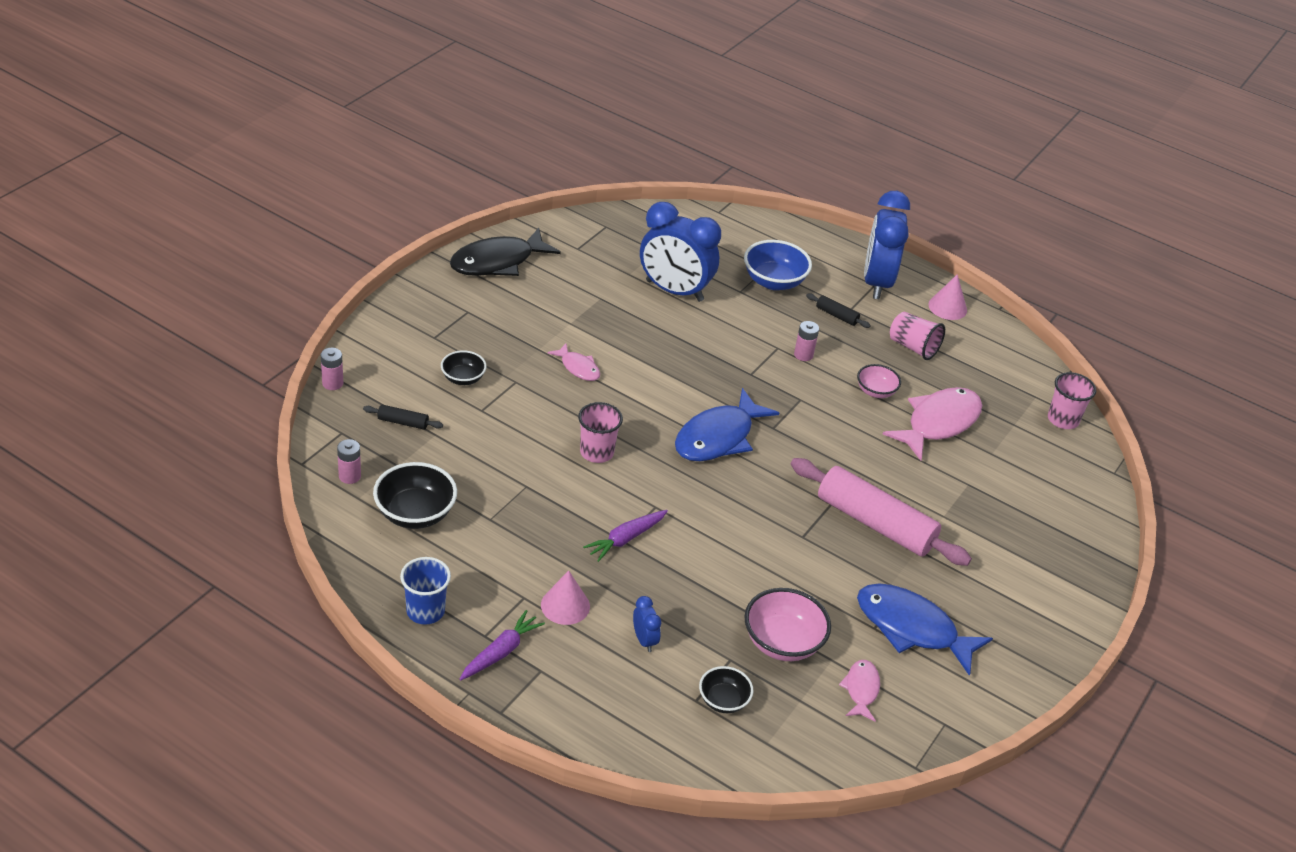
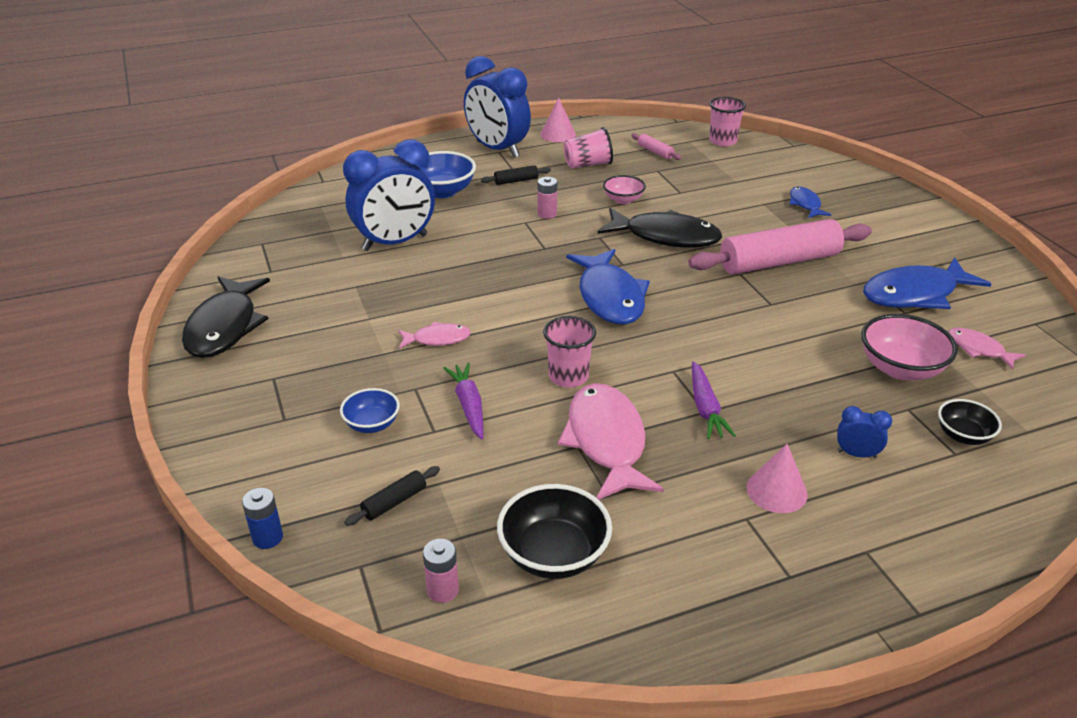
camera: 50 degrees left, 5 degrees down
pink battery [321,348,343,390] -> blue battery [242,488,283,549]
blue cup [400,557,451,624] -> none
black bowl [441,350,487,385] -> blue bowl [340,388,400,433]
purple carrot [460,610,545,680] -> purple carrot moved to [443,362,484,439]
pink fish [883,387,982,461] -> pink fish moved to [558,383,664,500]
none -> black fish [597,208,722,248]
none -> pink rolling pin [631,133,681,160]
none -> blue fish [789,186,831,218]

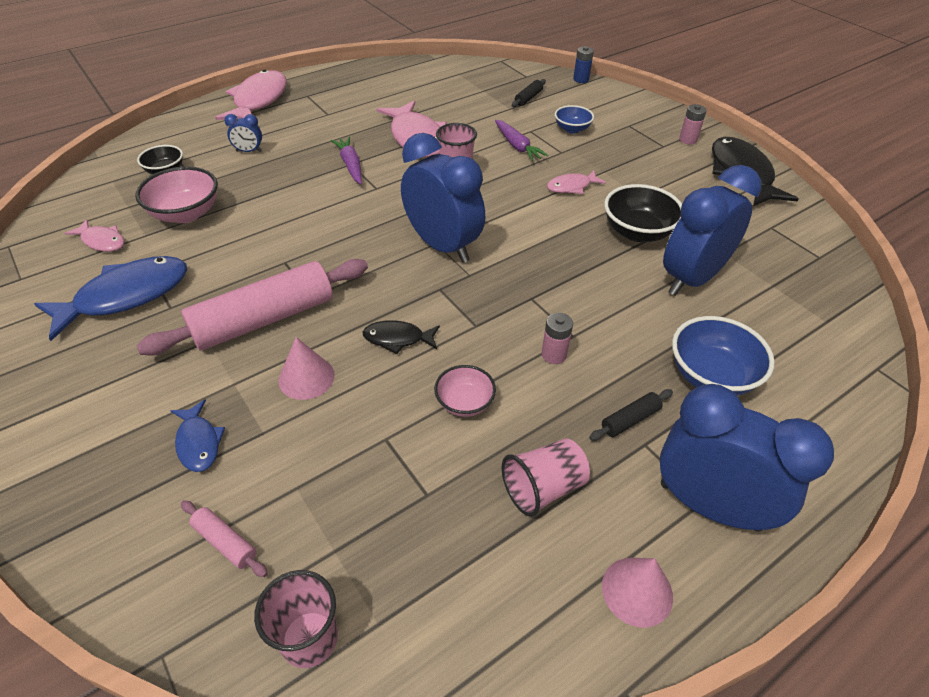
camera: 165 degrees right, 10 degrees up
pink battery [423,539,459,603] -> pink battery moved to [679,104,707,145]
black bowl [497,484,612,579] -> black bowl moved to [604,184,682,242]
blue fish [566,249,650,325] -> blue clock [401,133,485,263]
black fish [597,208,722,248] -> black fish [362,320,440,354], size x0.51
pink rolling pin [631,133,681,160] -> pink rolling pin moved to [181,500,268,577]
pink cone [747,444,808,513] -> pink cone moved to [278,337,335,400]
none -> pink fish [215,70,287,120]

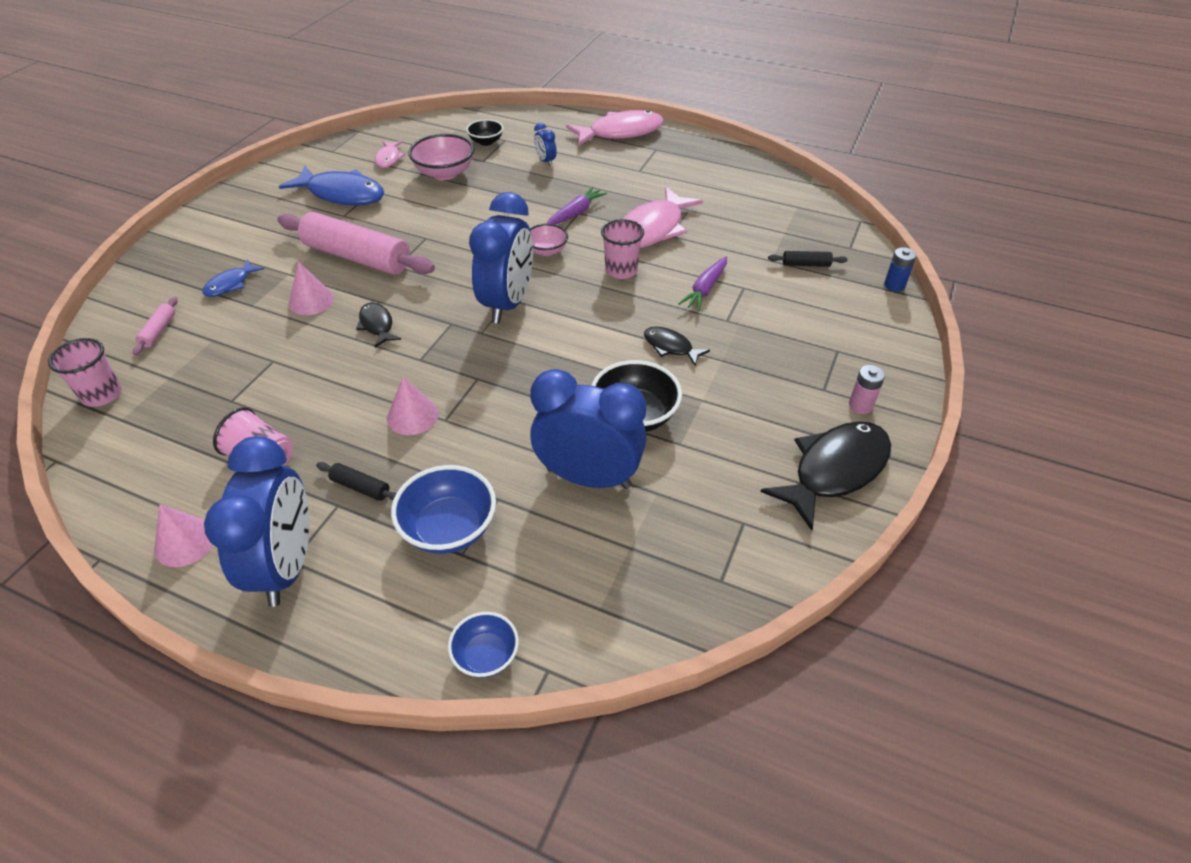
camera: 60 degrees right, 0 degrees up
pink bowl [434,365,496,417] -> pink bowl moved to [530,224,568,256]
pink battery [542,313,573,364] -> pink cone [387,377,439,435]
pink fish [547,170,606,194] -> black fish [644,327,710,366]
blue bowl [555,105,594,134] -> blue bowl moved to [448,612,519,678]

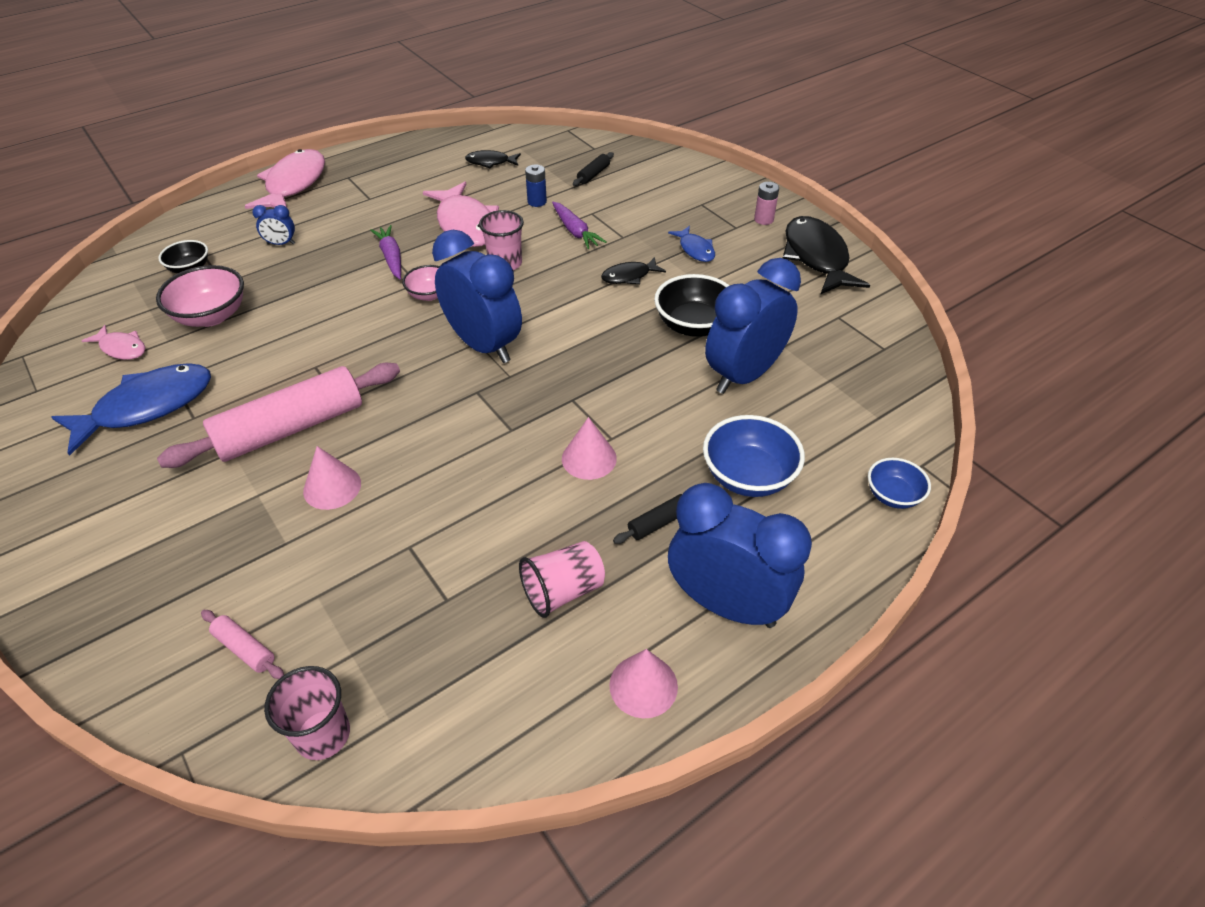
camera: 60 degrees left, 0 degrees up
blue fish [202,260,264,297] -> blue fish moved to [668,226,715,262]
black fish [356,302,401,348] -> black fish moved to [465,150,521,168]
blue battery [884,247,917,292] -> blue battery moved to [525,164,547,207]

